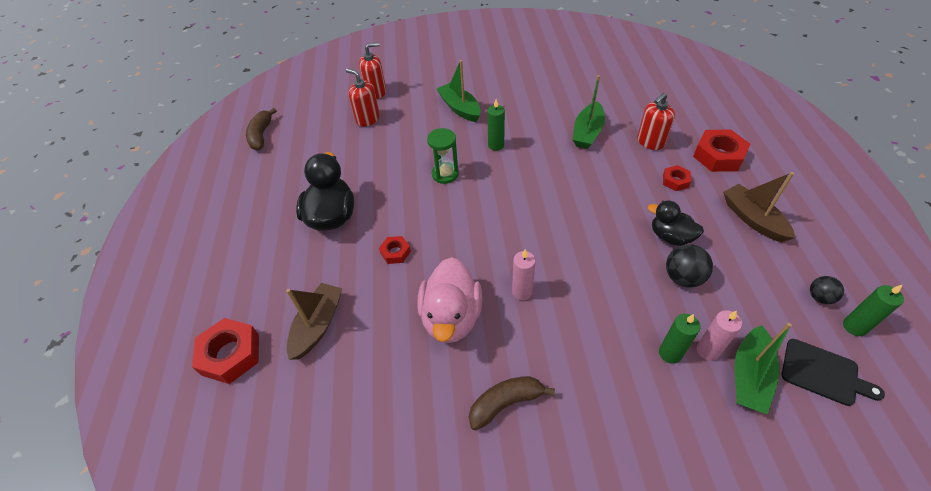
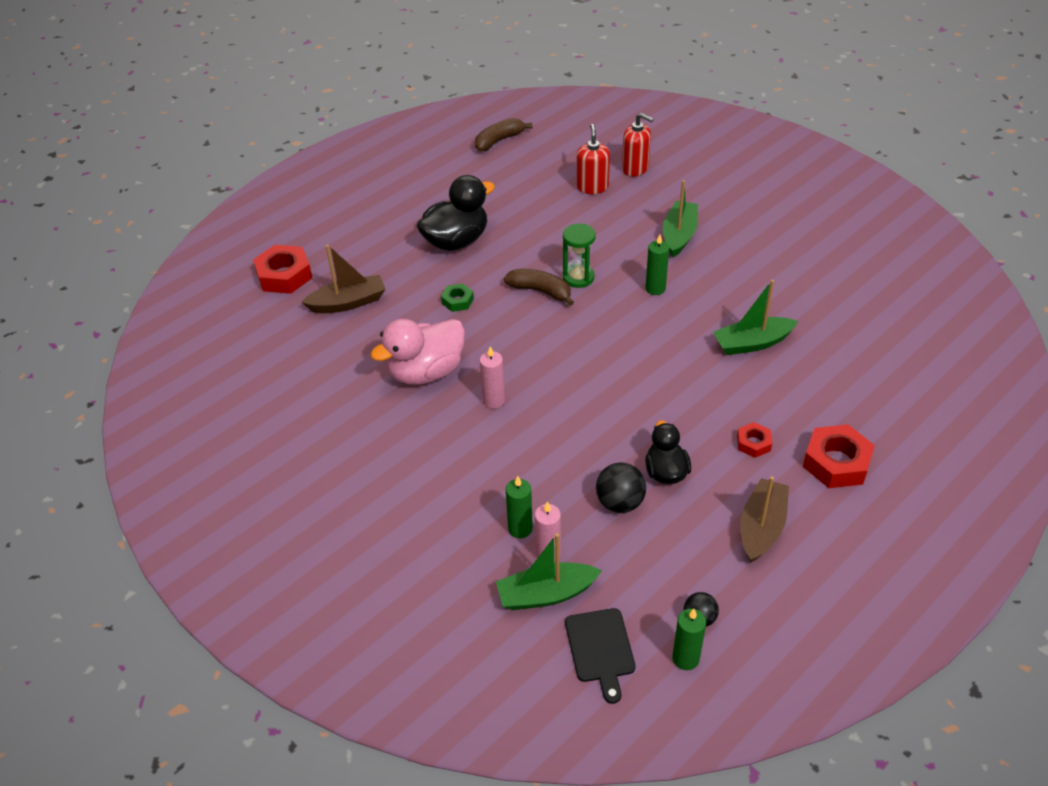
camera: 50 degrees right, 5 degrees down
red nut [379,236,411,264] -> green nut [441,283,474,312]
brown banana [469,376,555,431] -> brown banana moved to [504,269,574,306]
red soap dispenser [637,93,675,150] -> none

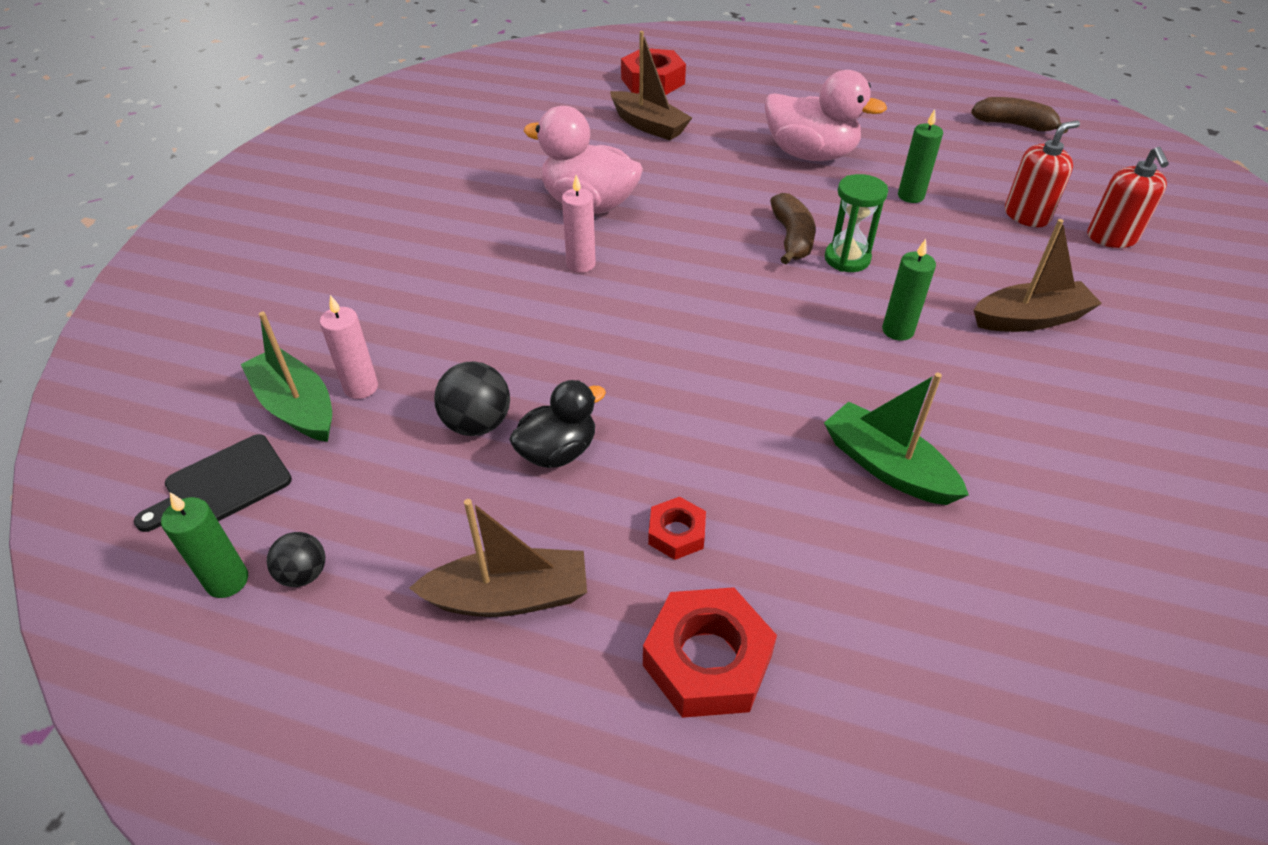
camera: 60 degrees right, 0 degrees up
black duck [417,175,495,251] -> pink duck [765,70,887,161]
green nut [441,283,474,312] -> none
green candle [506,476,533,538] -> green candle moved to [898,109,943,203]
green boat [663,180,698,257] -> brown boat [974,219,1102,332]

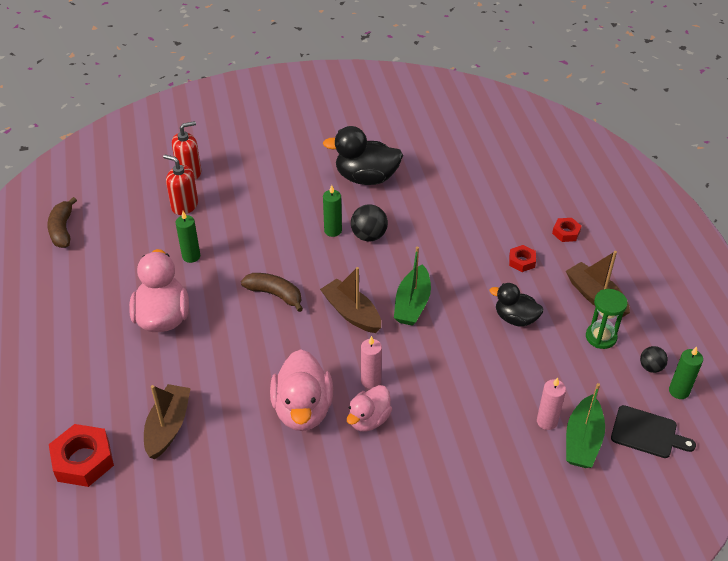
camera: 120 degrees left, 0 degrees up
black ball [434,361,510,436] -> black ball moved to [351,204,388,242]
red nut [643,587,777,718] -> red nut [552,218,581,242], size x0.54
brown banana [770,193,816,264] -> brown banana turned 60 degrees clockwise [241,273,303,312]
green boat [824,373,969,505] -> green boat moved to [394,247,431,326]
green hourglass [825,174,888,272] -> green hourglass moved to [586,289,628,349]
brown boat [974,219,1102,332] -> brown boat moved to [320,267,381,333]
none -> black duck [323,126,403,185]
none -> pink duck [347,385,392,432]

